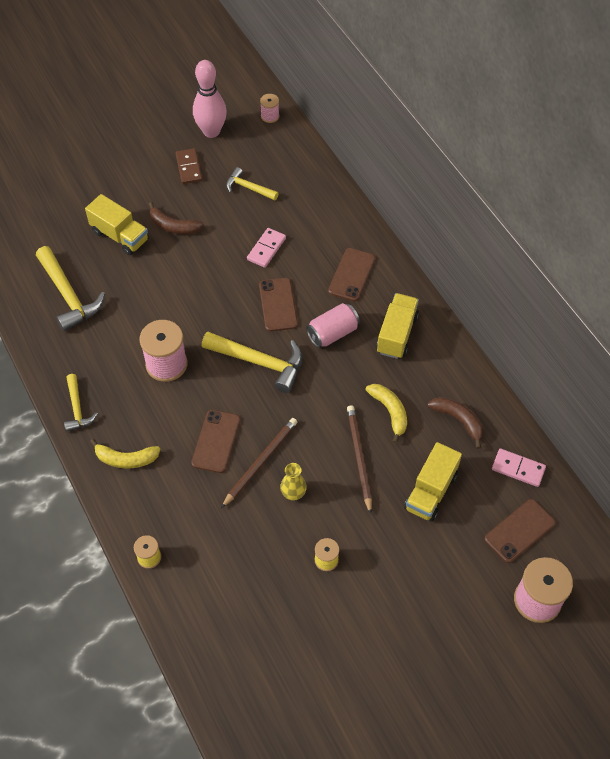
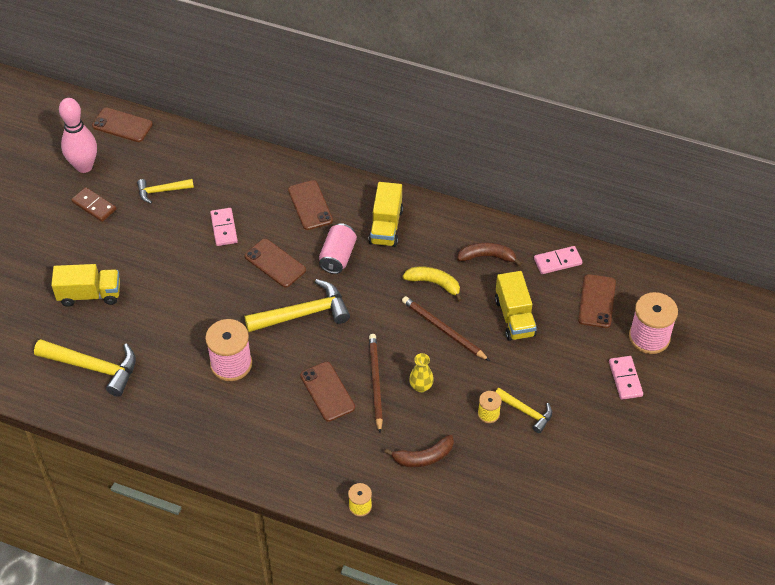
camera: 40 degrees left, 5 degrees down
yellow hammer [64,374,98,432] -> yellow hammer moved to [495,388,552,433]
yellow banana [90,439,160,469] -> none
brown banana [149,202,204,234] -> brown banana moved to [384,435,454,467]
pink spool [260,94,279,123] -> brown phone [92,107,153,142]
yellow truck [376,293,419,359] -> yellow truck turned 150 degrees counterclockwise [368,182,403,247]
none -> pink domino [609,356,643,400]

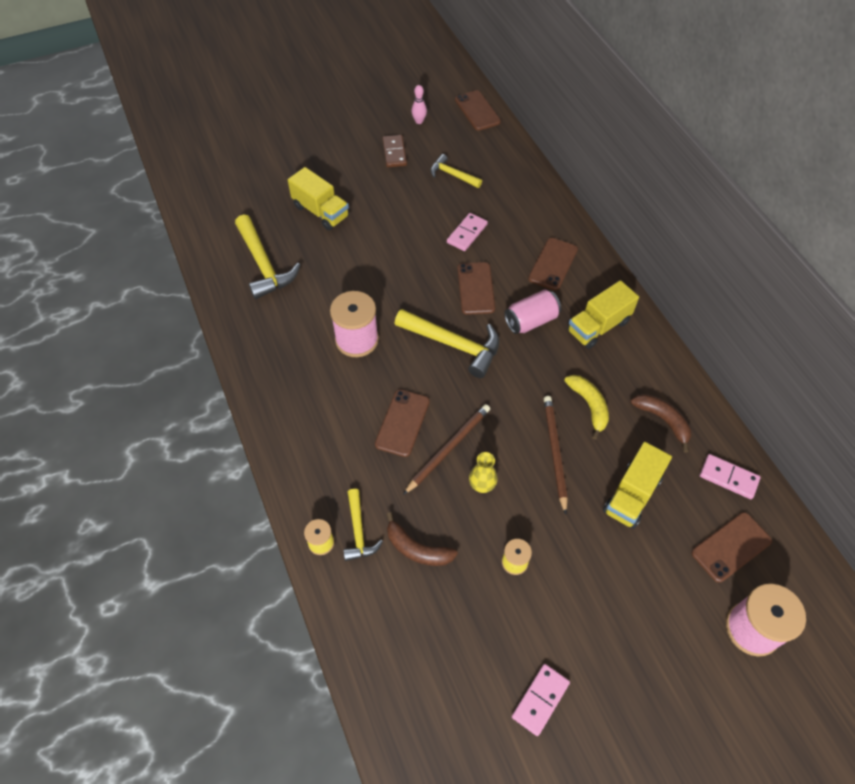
camera: 45 degrees right, 5 degrees up
pink bowling pin [59,98,97,173] -> pink bowling pin [411,85,427,124], size x0.47
yellow hammer [495,388,552,433] -> yellow hammer moved to [343,489,383,561]
pink domino [609,356,643,400] -> pink domino moved to [512,664,570,736]

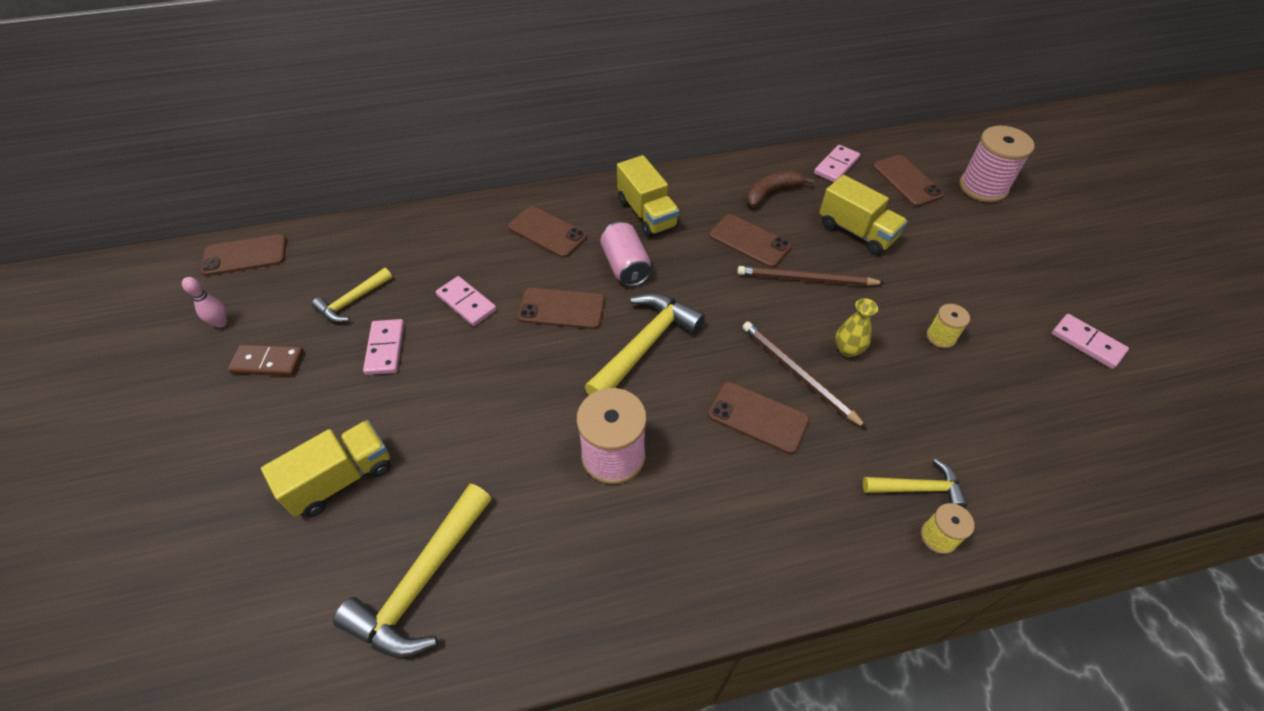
camera: 80 degrees left, 5 degrees down
yellow hammer [235,214,300,299] -> yellow hammer turned 135 degrees clockwise [333,484,492,658]
brown banana [386,512,458,566] -> none
yellow banana [564,375,609,440] -> brown phone [709,214,792,268]
none -> pink domino [363,319,404,375]

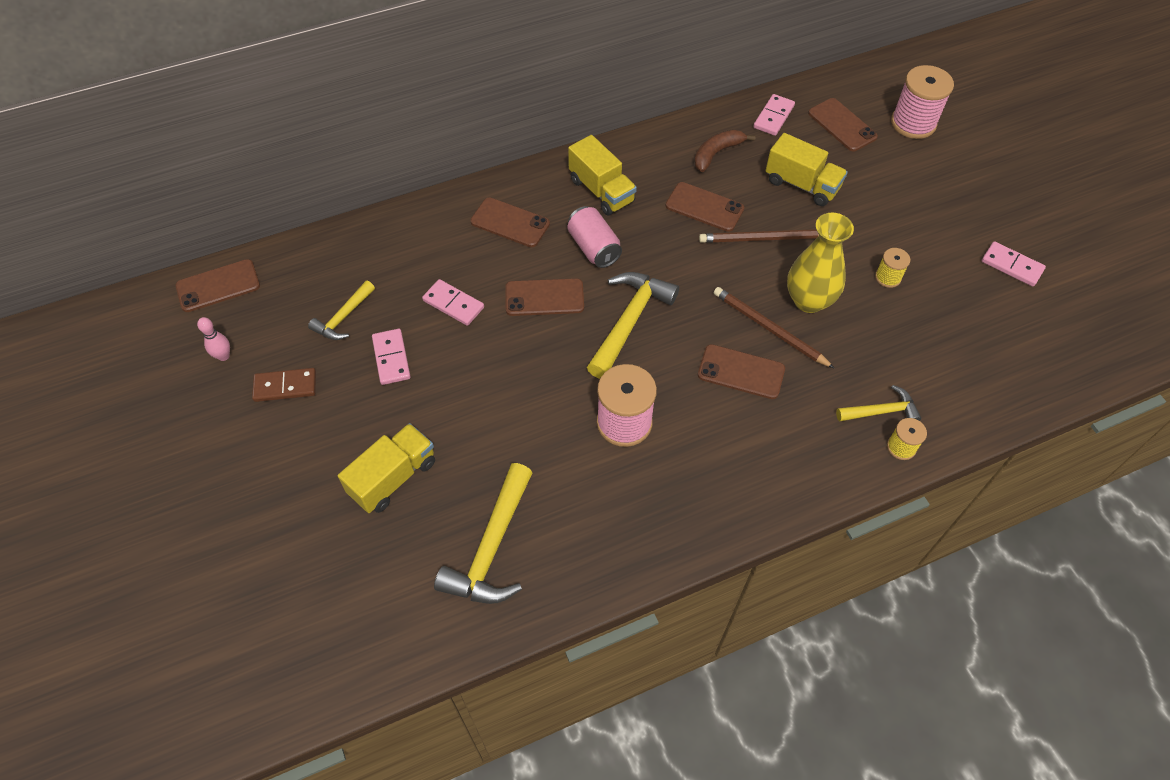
camera: 10 degrees left, 5 degrees up
yellow vase [835,298,878,357] -> yellow vase [787,213,854,313], size x1.85

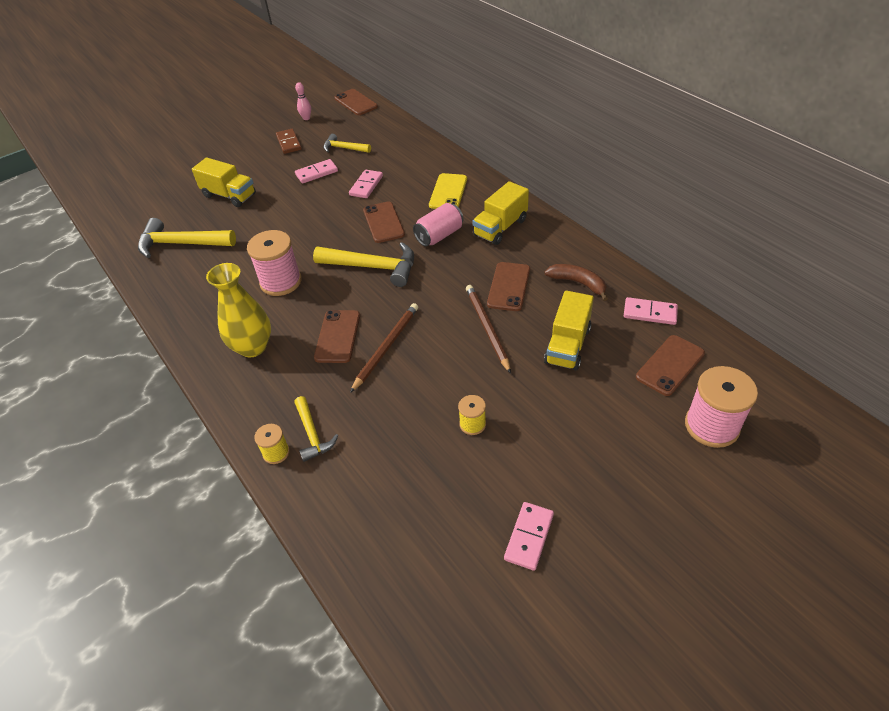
camera: 80 degrees right, 10 degrees down
brown phone [471,197,550,247] -> yellow phone [429,173,467,209]
yellow vase [787,213,854,313] -> yellow vase moved to [206,263,271,357]

